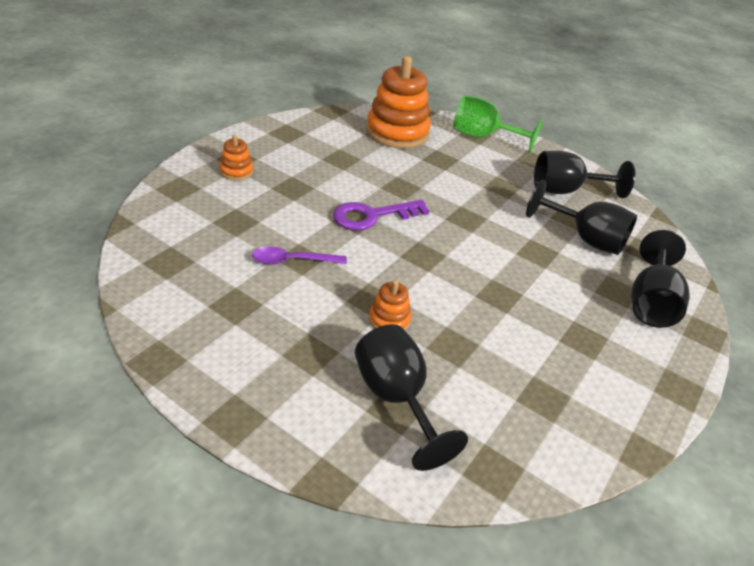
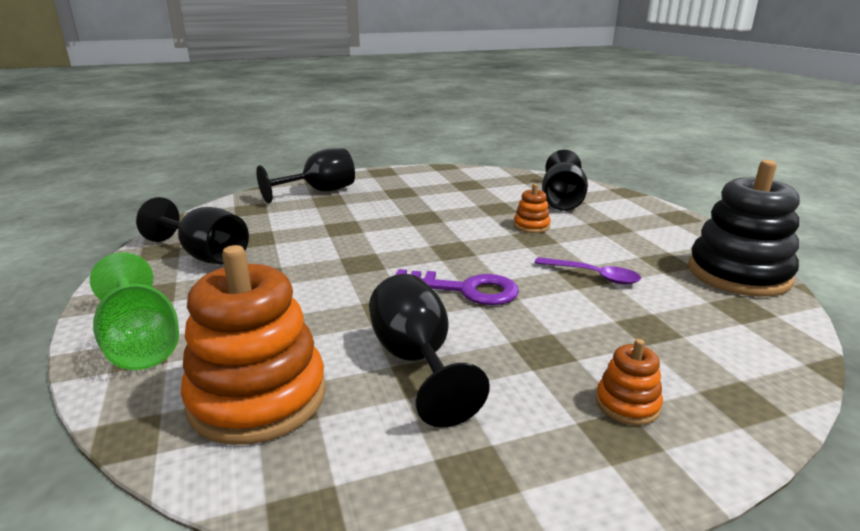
camera: 140 degrees left, 15 degrees down
black goblet [526,180,637,255] -> black goblet moved to [369,274,490,428]
none -> black stacking toy [688,160,800,297]

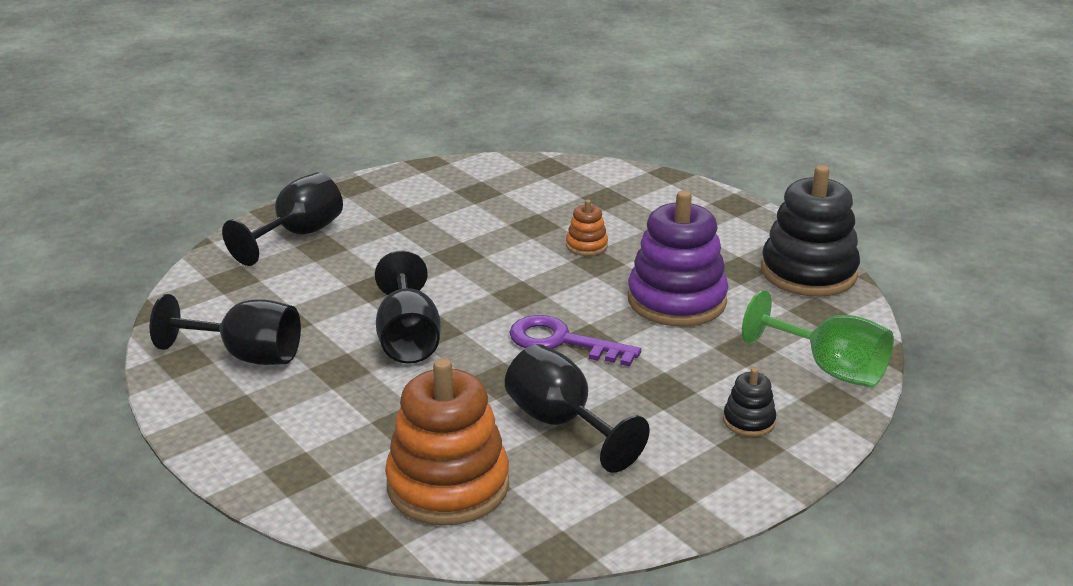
camera: 20 degrees left, 5 degrees up
green goblet [90,253,179,370] -> green goblet moved to [742,290,894,387]
purple key [396,269,519,305] -> purple key turned 150 degrees counterclockwise [509,315,641,366]
purple spoon [534,257,641,284] -> purple stacking toy [628,190,728,327]
black goblet [542,150,588,211] -> black goblet moved to [375,250,441,364]
orange stacking toy [596,339,663,425] -> black stacking toy [723,368,776,437]

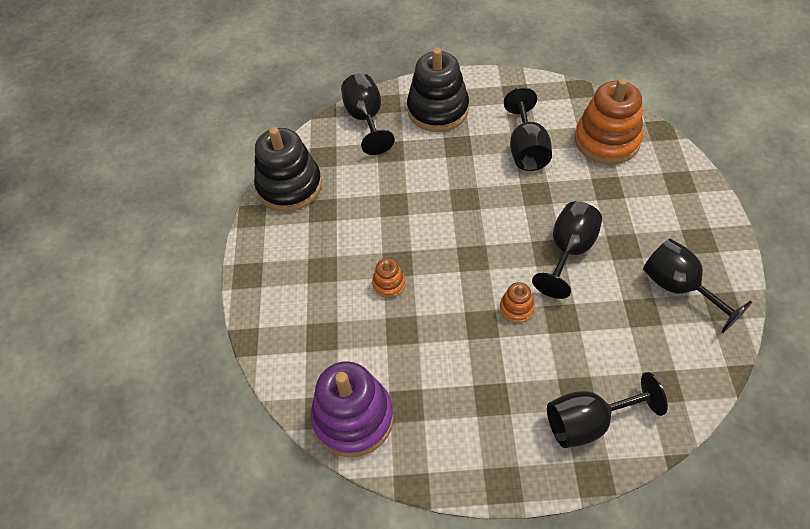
camera: 140 degrees left, 25 degrees up
purple key [509,315,641,366] -> none
purple stacking toy [628,190,728,327] -> purple stacking toy moved to [311,361,394,457]
black stacking toy [723,368,776,437] -> black stacking toy [407,48,469,132], size x2.20
green goblet [742,290,894,387] -> black goblet [341,73,395,155]
none -> orange stacking toy [500,282,535,323]

